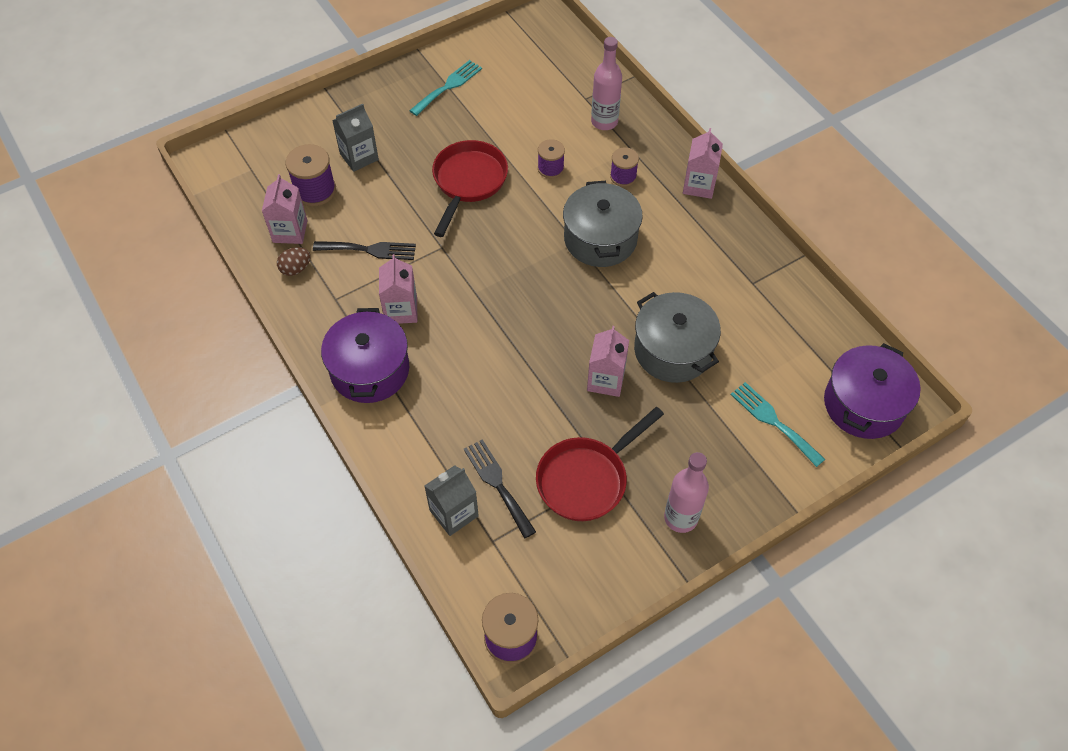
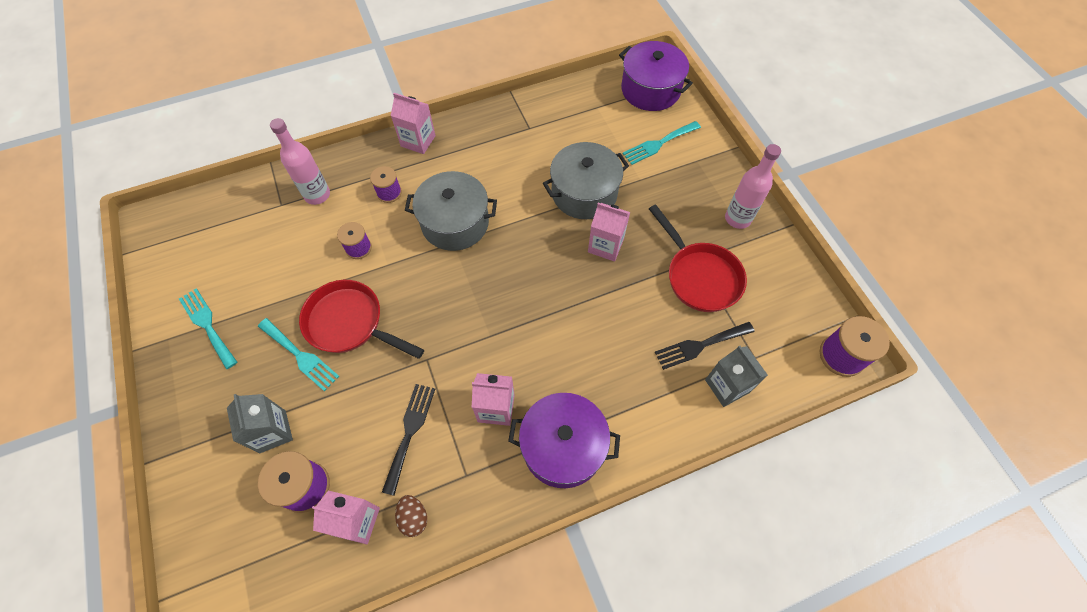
camera: 80 degrees left, 5 degrees up
none -> turquoise fork [258,318,339,391]

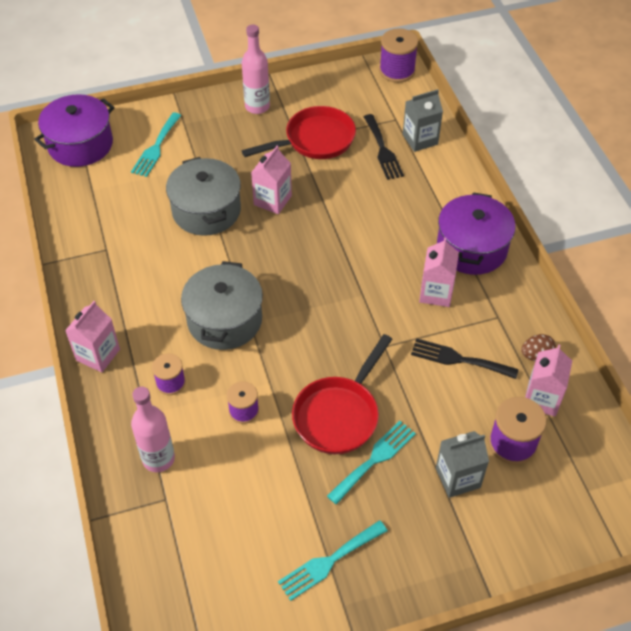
camera: 85 degrees left, 10 degrees down
turquoise fork [623,121,701,165] -> turquoise fork turned 45 degrees clockwise [131,112,182,177]

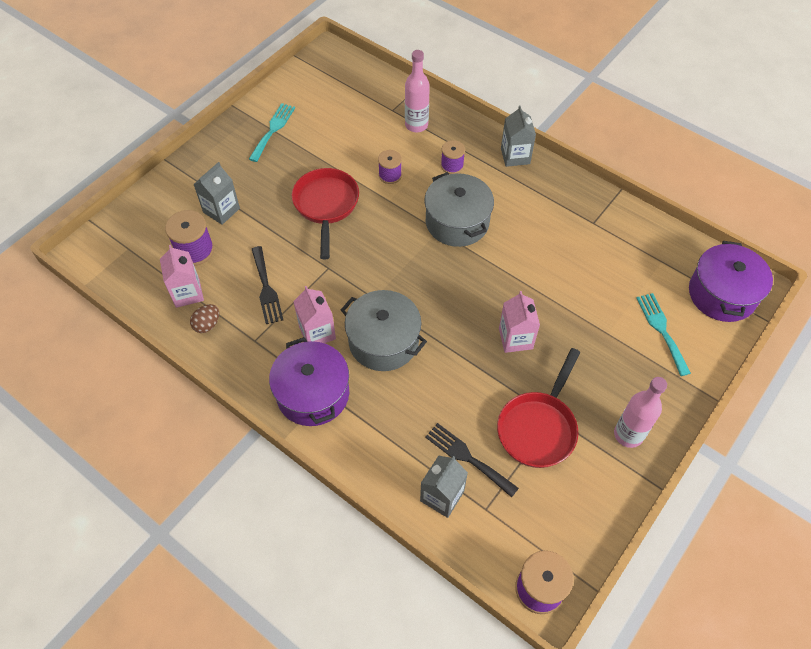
camera: 145 degrees right, 5 degrees up
pink carton [65,301,120,372] -> grey carton [501,105,536,167]
grey pot [166,157,241,236] -> grey pot moved to [341,290,427,371]
turquoise fork [327,421,416,505] -> none
black fork [411,338,519,379] -> black fork turned 90 degrees clockwise [252,246,283,324]

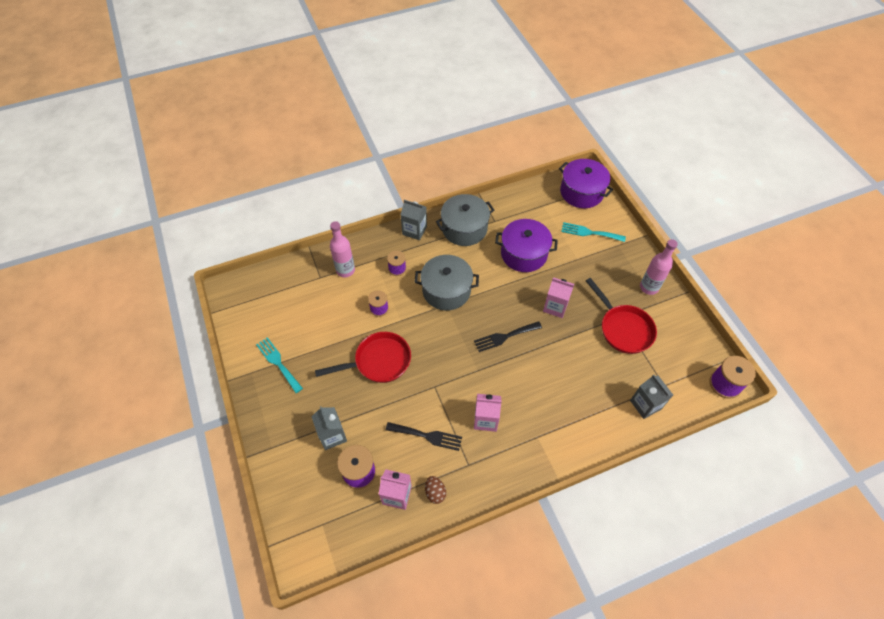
camera: 60 degrees left, 0 degrees up
purple pot [269,337,349,426] -> purple pot moved to [495,219,558,272]
red pan [292,168,359,259] -> red pan turned 135 degrees clockwise [315,332,411,383]
grey pot [341,290,427,371] -> grey pot moved to [436,194,494,246]
black fork [425,423,519,497] -> black fork moved to [474,321,542,352]

